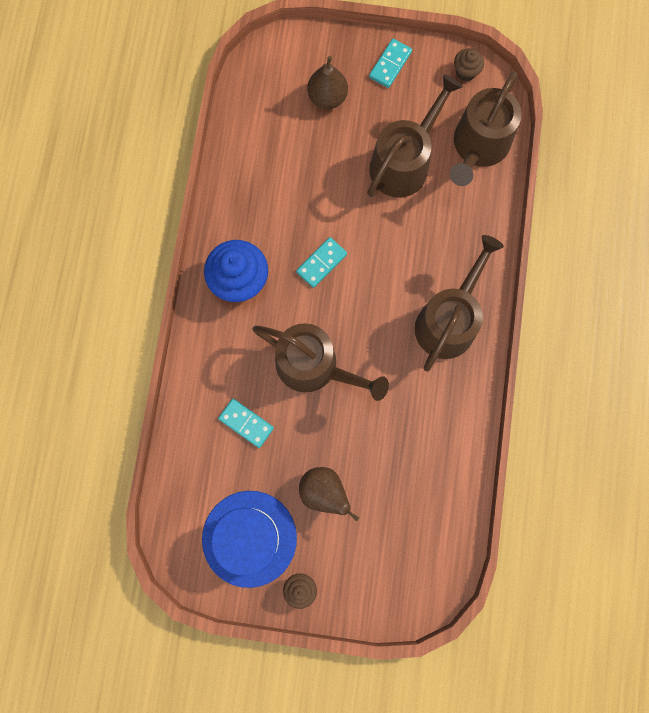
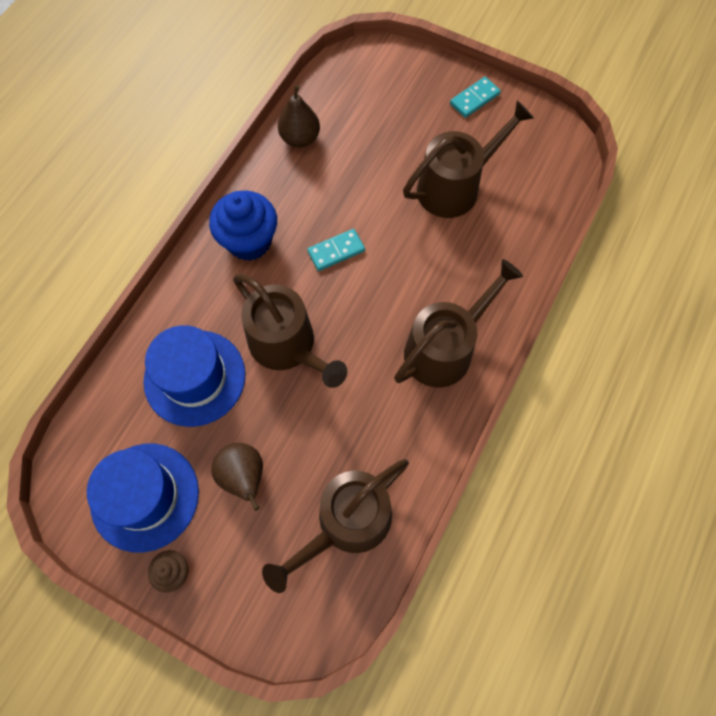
camera: 20 degrees right, 10 degrees down
turquoise domino [218,399,274,448] -> blue hat [143,325,245,427]
brown pear [307,56,348,109] -> brown pear moved to [278,85,320,148]
brown watering can [450,72,522,186] -> brown watering can moved to [262,459,409,593]
brown cupcake [454,48,484,81] -> none

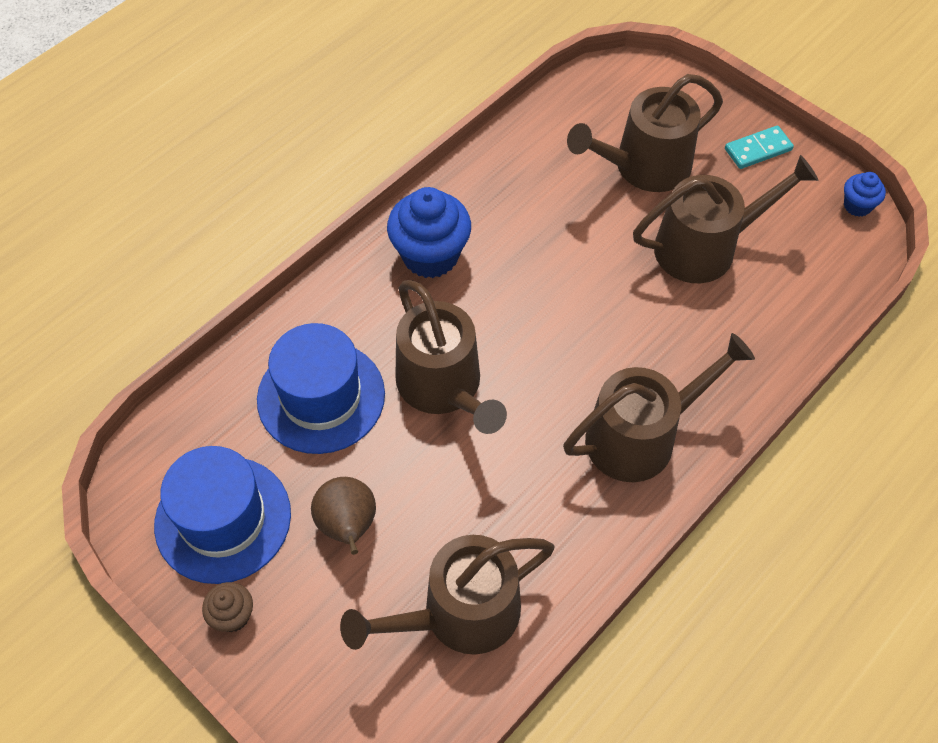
camera: 15 degrees right, 10 degrees down
brown pear [278,85,320,148] -> none
turquoise domino [307,229,365,271] -> none
none -> brown watering can [567,74,723,192]
none -> blue cupcake [844,172,886,217]

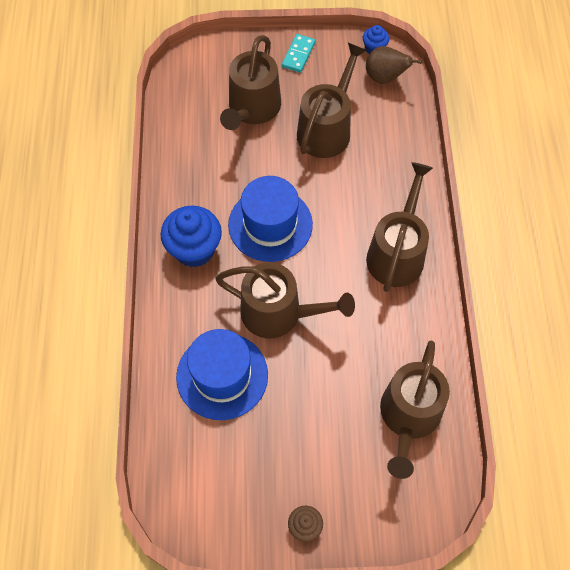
camera: 45 degrees left, 5 degrees up
blue hat [154,446,291,584] -> blue hat moved to [228,176,313,262]
brown pear [311,477,376,555] -> brown pear moved to [366,46,422,84]

